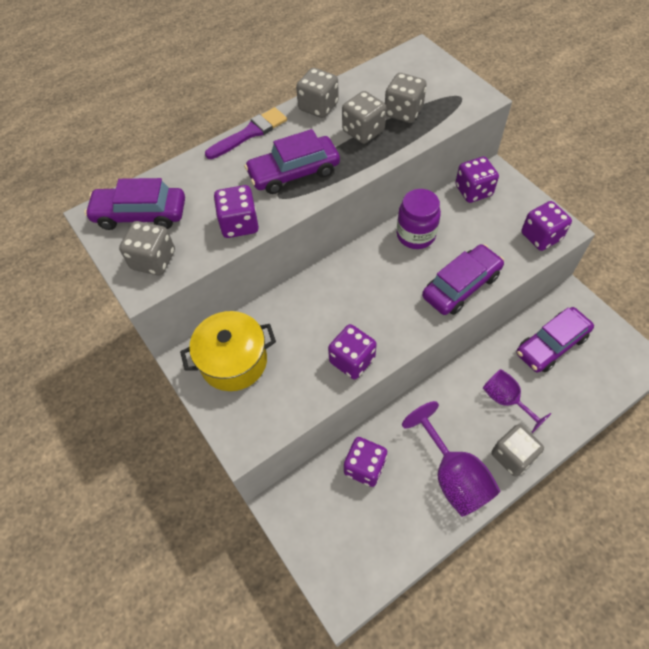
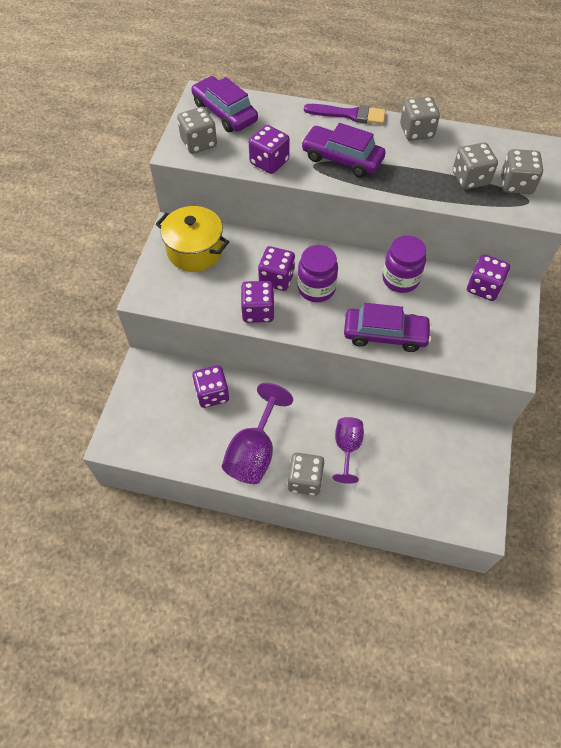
camera: 45 degrees right, 0 degrees up
grey dice [342,91,387,144] -> grey dice moved to [501,149,543,194]
purple car [516,307,594,372] -> none
purple dice [521,201,572,251] -> purple dice moved to [258,246,295,291]
none -> purple jar [297,245,338,302]

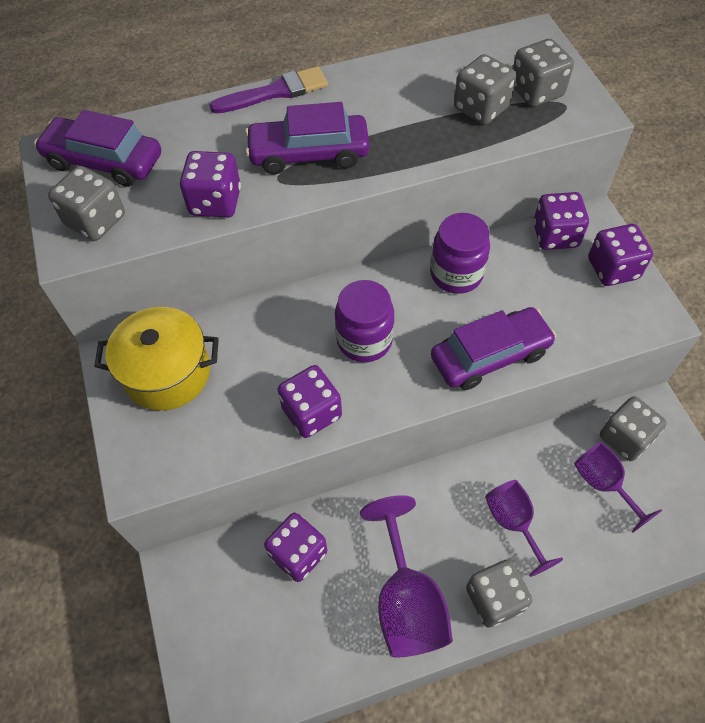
camera: 30 degrees left, 0 degrees up
purple dice [258,246,295,291] -> purple dice moved to [588,224,653,286]
grey dice [400,96,440,141] -> grey dice moved to [600,396,667,461]
none -> purple goblet [574,442,662,533]

